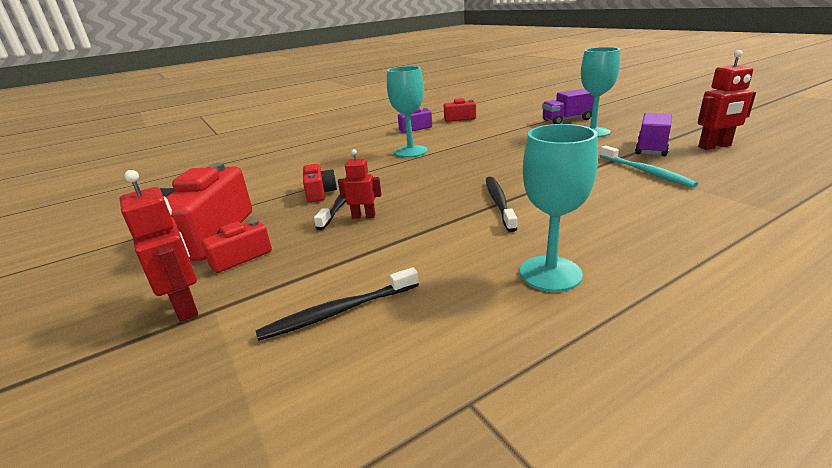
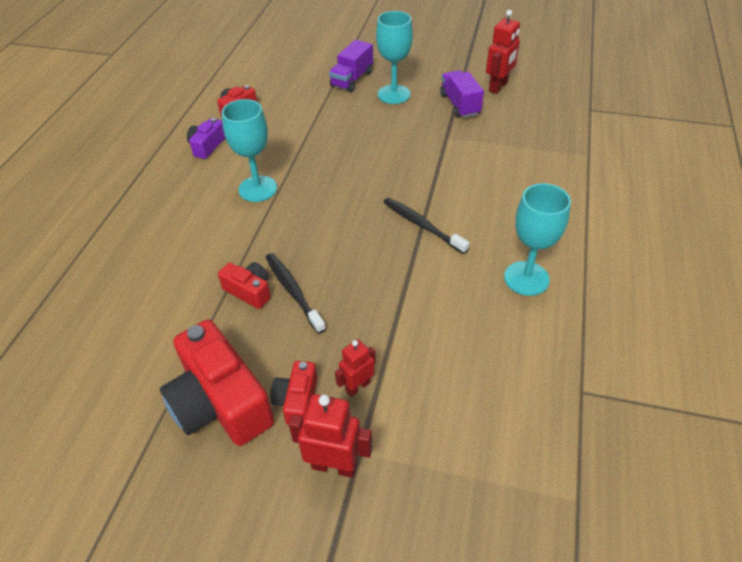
camera: 45 degrees left, 20 degrees up
black toothbrush [256,267,419,341] -> none
red robot [338,149,381,219] -> red robot moved to [335,339,375,397]
turquoise toothbrush [600,146,698,188] -> none

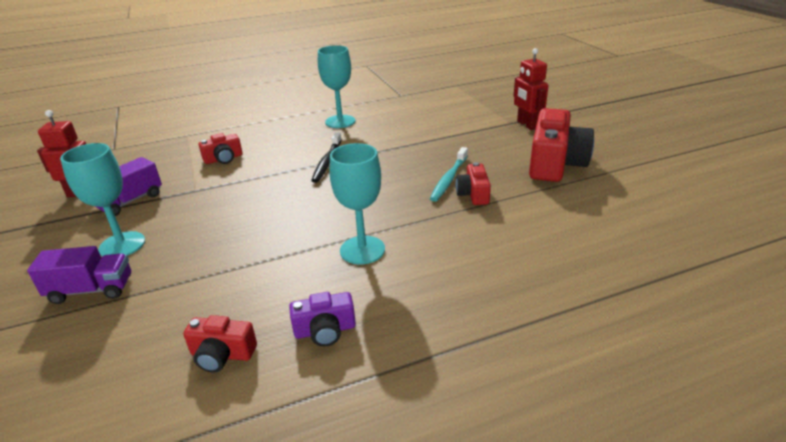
camera: 125 degrees left, 15 degrees down
black toothbrush [266,253,326,334] -> turquoise toothbrush [430,147,468,202]
red camera [270,361,317,425] -> red camera moved to [198,133,243,164]
red robot [335,339,375,397] -> none

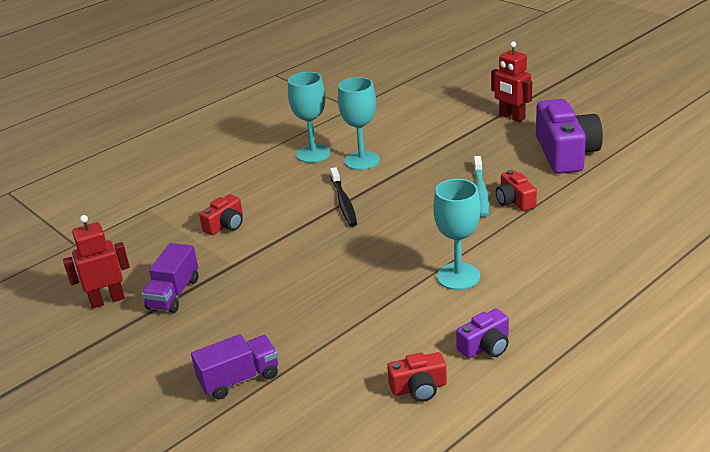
camera: 20 degrees left, 0 degrees up
turquoise goblet [60,143,145,257] -> turquoise goblet moved to [338,77,380,170]
red camera [529,108,594,182] -> purple camera [536,99,603,174]

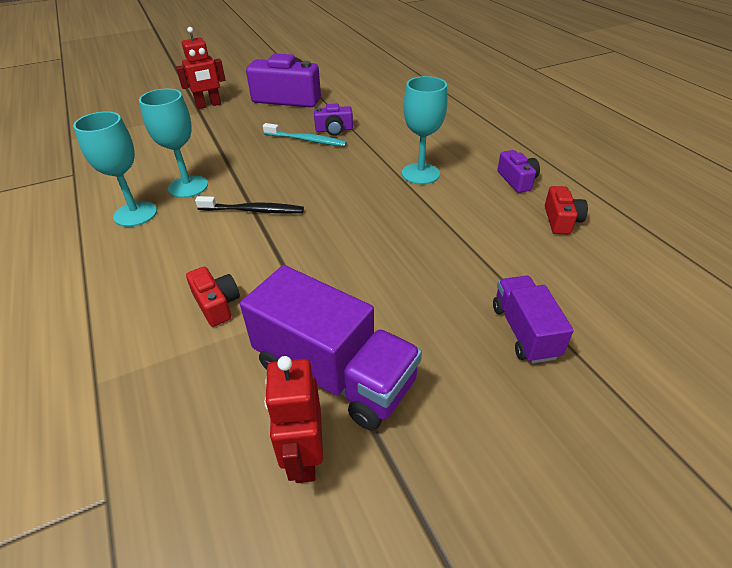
camera: 75 degrees left, 10 degrees up
purple truck [141,243,199,313] -> purple truck [240,265,422,430], size x1.68
red camera [496,170,537,211] -> purple camera [314,104,353,136]

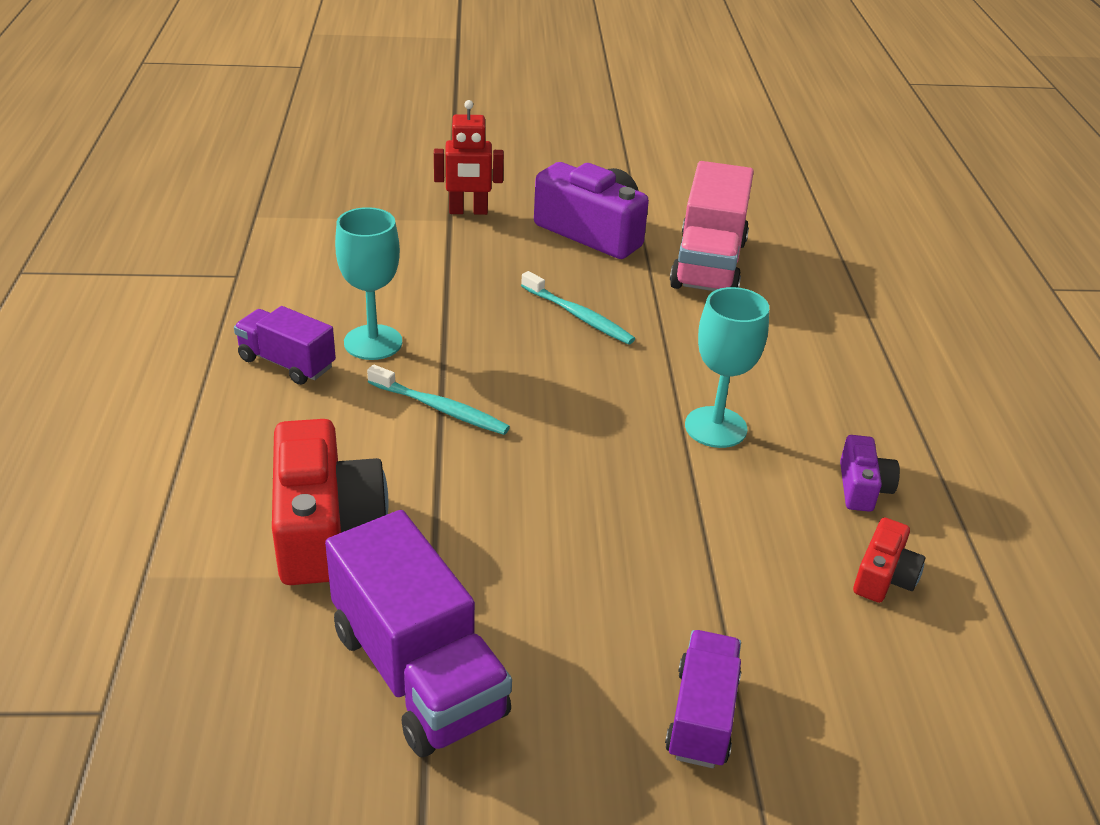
camera: 20 degrees right, 5 degrees down
turquoise goblet [73,111,157,227] -> purple truck [234,306,336,385]
red camera [186,267,240,327] -> red camera [272,419,388,585], size x1.97
black toothbrush [195,196,304,214] -> turquoise toothbrush [367,365,510,435]
red robot [264,356,323,483] -> none
purple camera [314,104,353,136] -> none
none -> pink truck [670,161,754,291]

